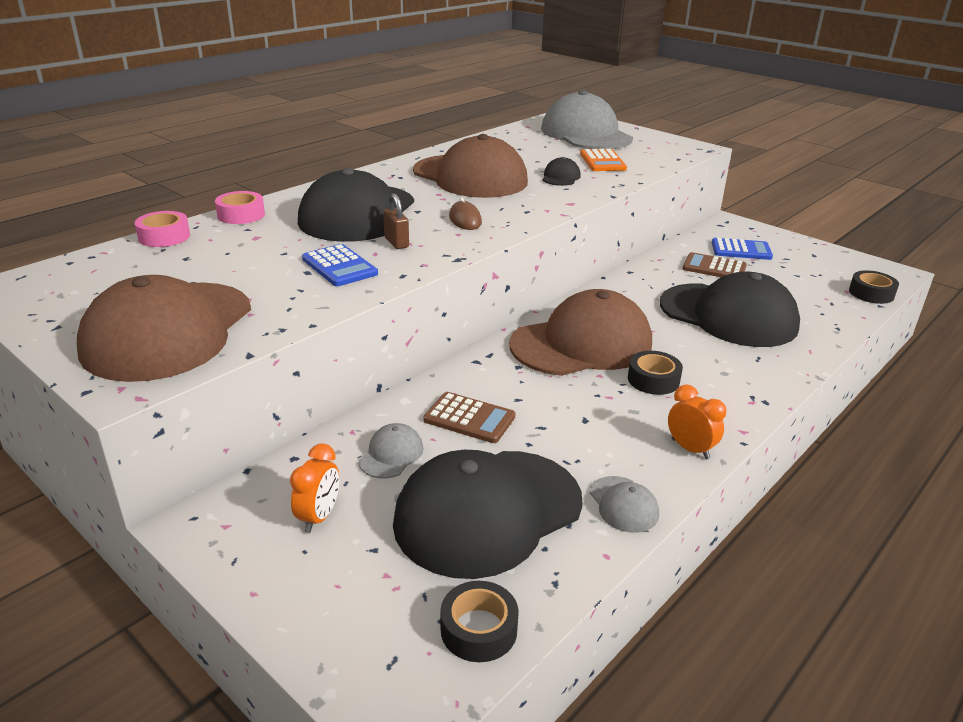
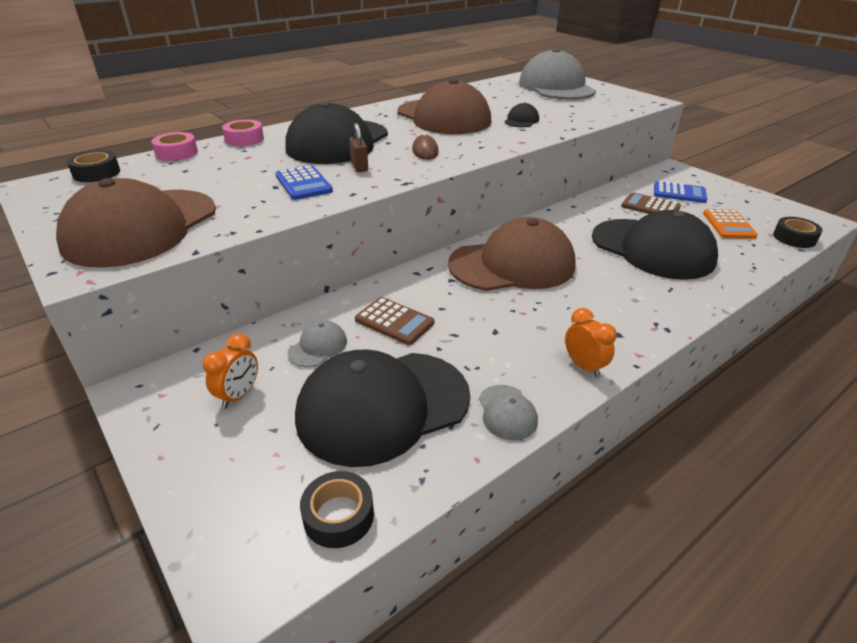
camera: 10 degrees right, 5 degrees up
orange calculator [580,149,627,171] -> orange calculator moved to [703,209,758,239]
black tape [628,351,683,395] -> black tape moved to [67,150,120,182]

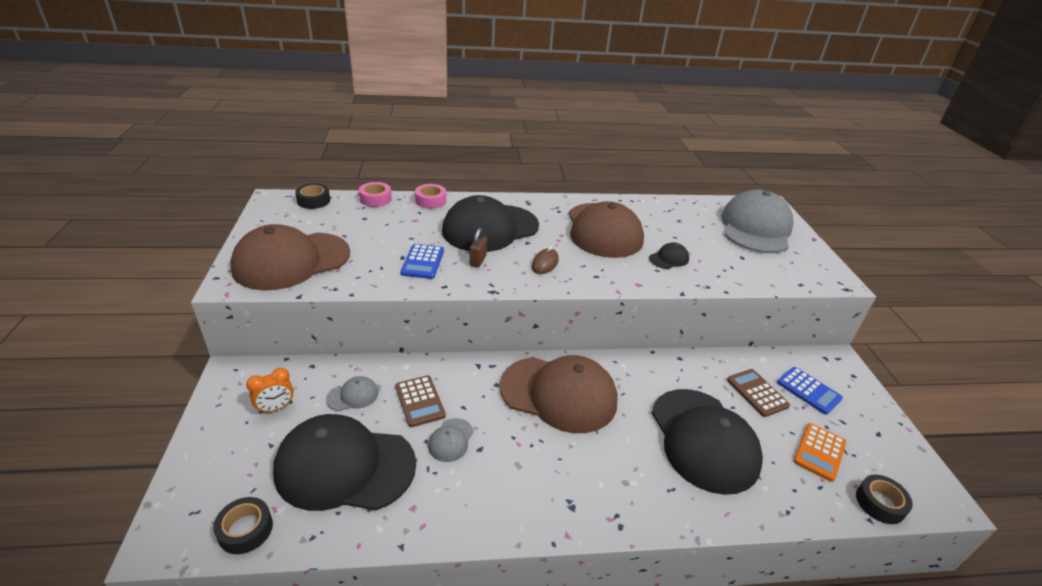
camera: 30 degrees right, 0 degrees up
grey cap [479,385,538,440] -> grey cap moved to [428,418,474,462]
orange clock [565,308,617,378] -> none

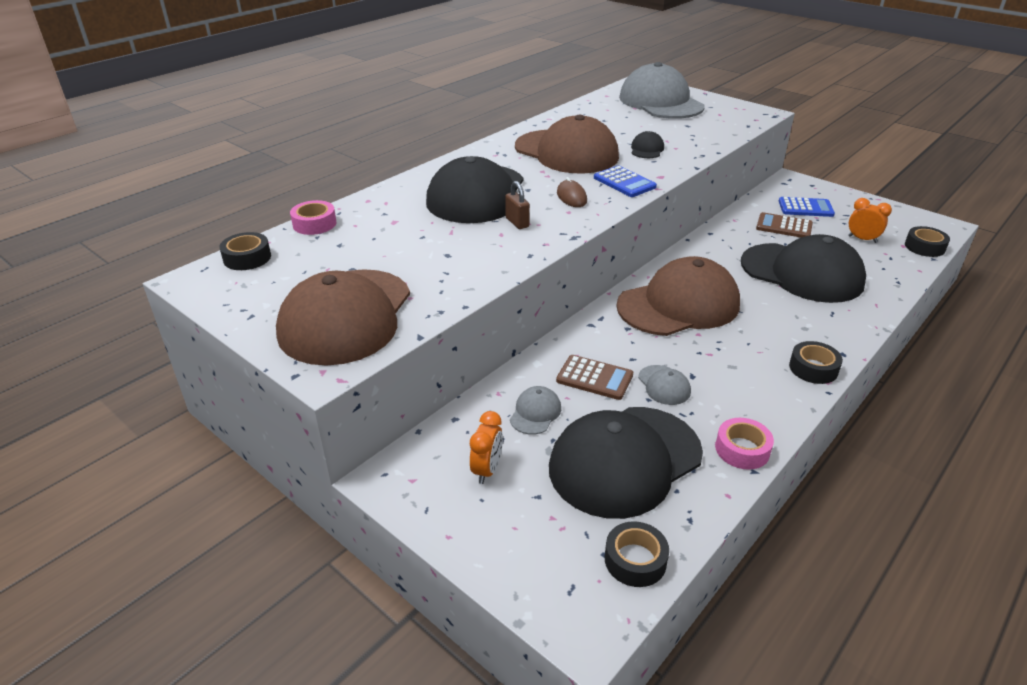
camera: 40 degrees left, 0 degrees up
blue calculator [400,244,444,279] -> blue calculator moved to [594,166,657,197]
pink tape [415,184,446,209] -> pink tape moved to [715,418,774,470]
orange calculator [794,423,846,482] -> orange clock [848,198,892,243]
none -> black tape [789,341,843,384]

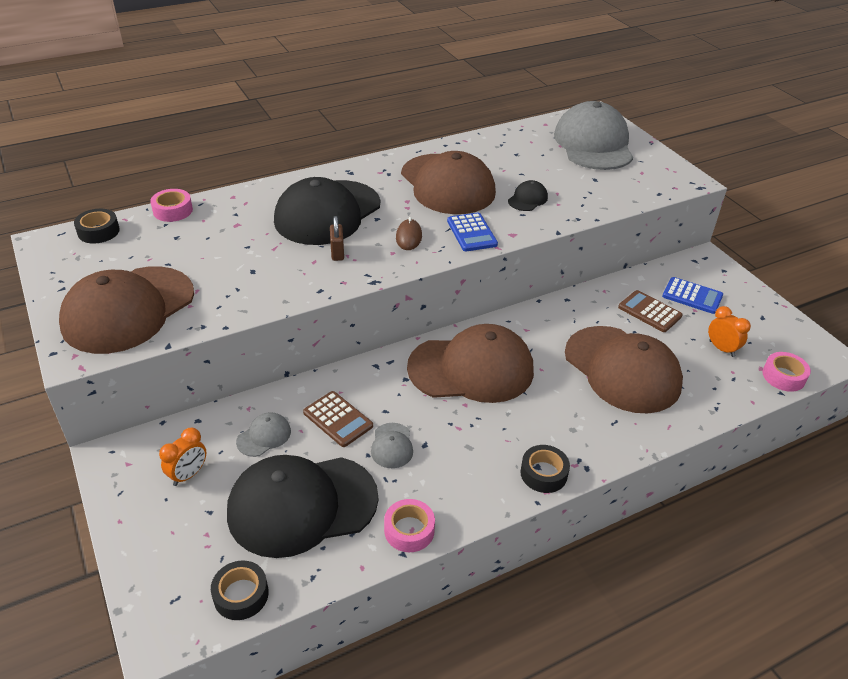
camera: 20 degrees right, 5 degrees up
black cap [741,234,866,303] -> brown cap [565,326,683,413]
black tape [905,226,950,257] -> pink tape [762,352,811,392]

